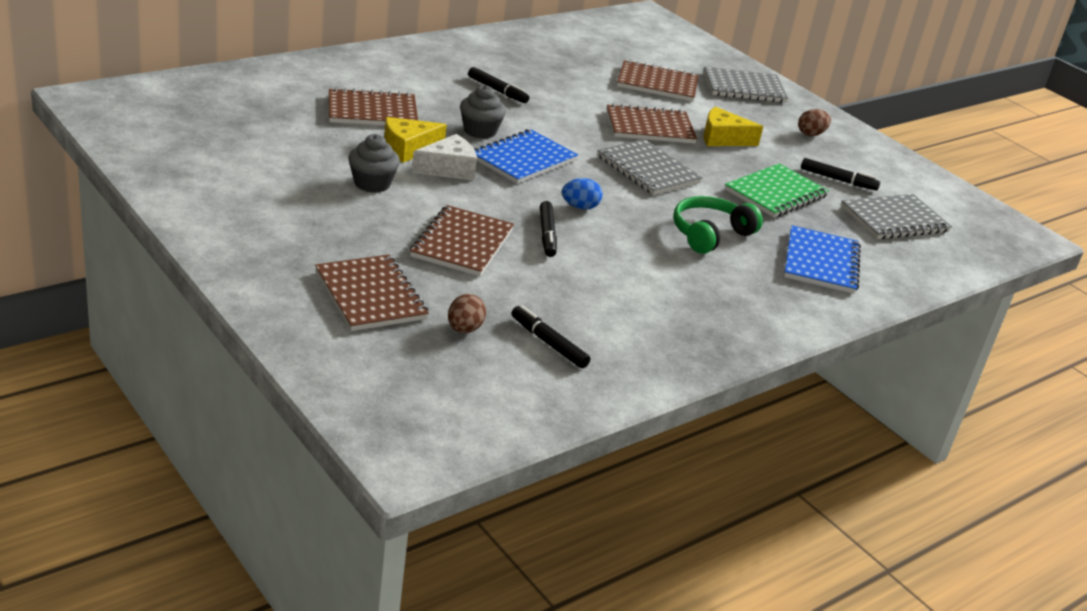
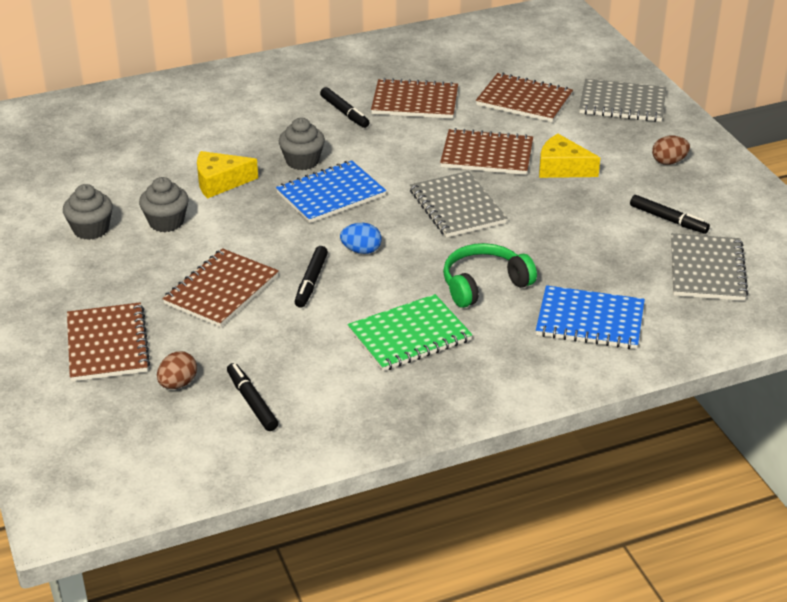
camera: 20 degrees right, 5 degrees up
brown notebook [329,87,418,126] -> brown notebook moved to [371,78,458,119]
white cheese [412,134,477,180] -> none
green notebook [725,163,829,218] -> green notebook moved to [348,294,472,371]
blue notebook [784,225,861,294] -> blue notebook turned 75 degrees clockwise [536,285,645,349]
grey notebook [841,194,952,239] -> grey notebook turned 75 degrees counterclockwise [671,233,749,301]
none -> grey cupcake [63,184,113,240]

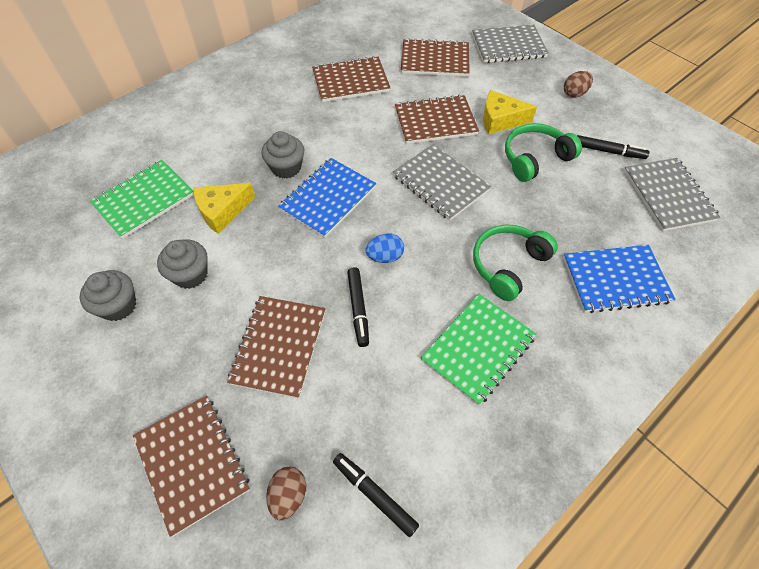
camera: 20 degrees left, 20 degrees up
black marker [320,87,370,128] -> none
none -> green notebook [90,160,194,239]
none -> green headphones [505,123,582,182]

